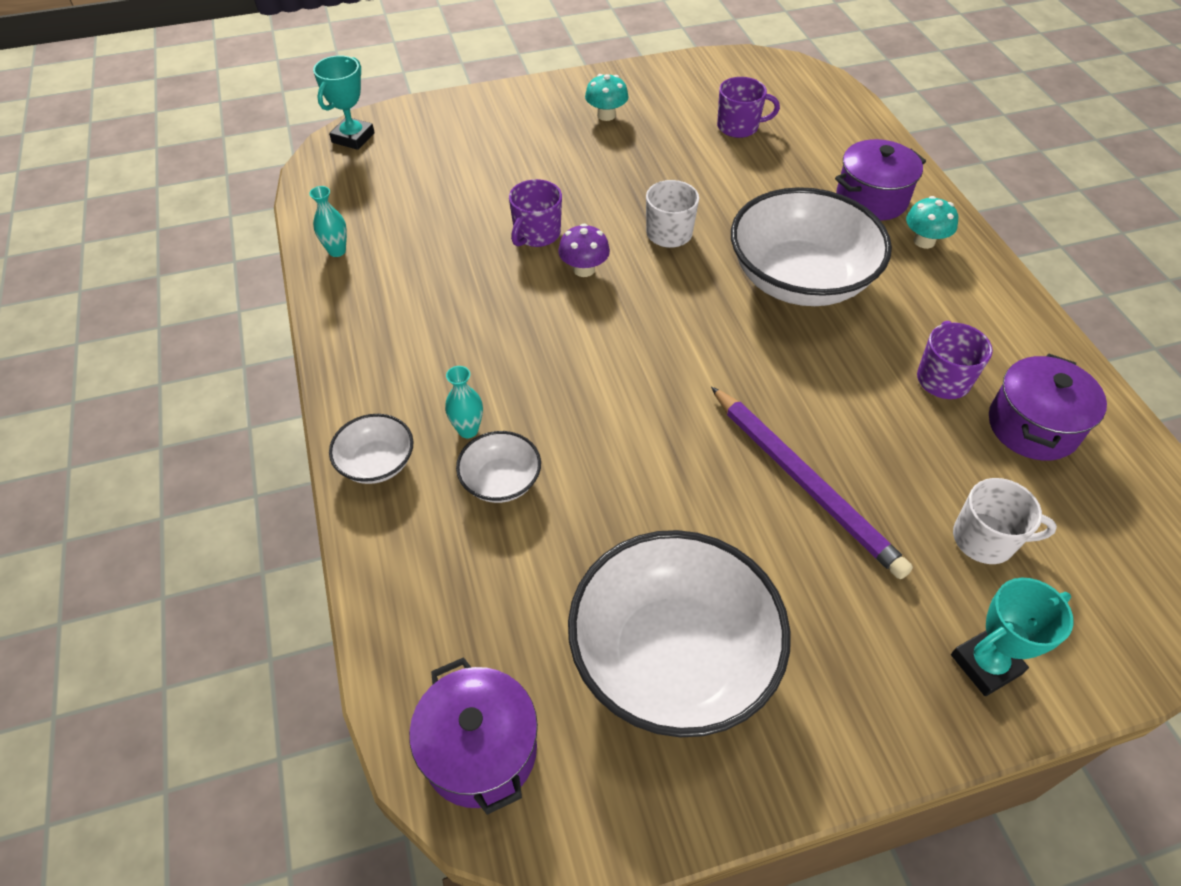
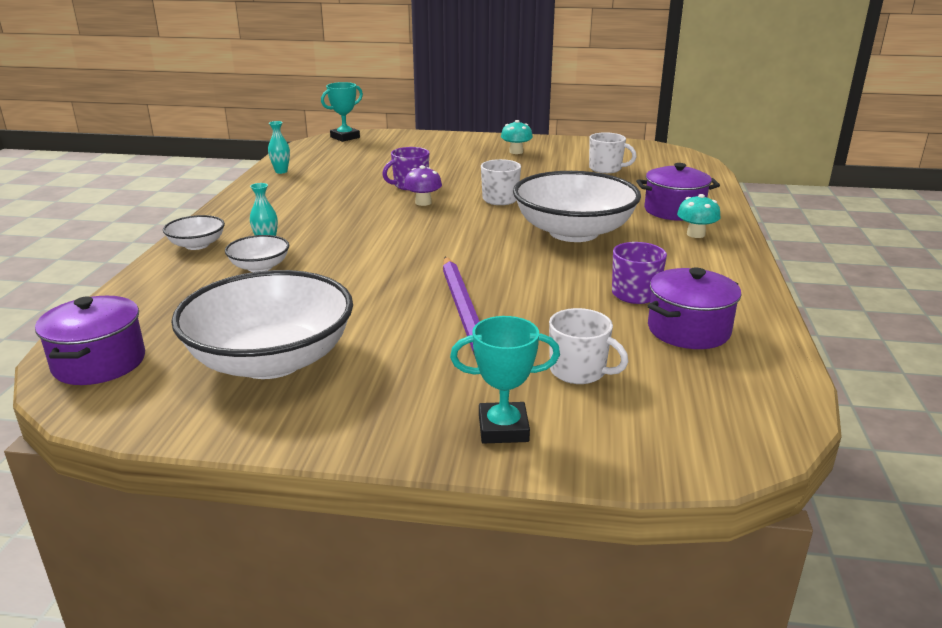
camera: 25 degrees right, 25 degrees down
purple mug [717,77,780,138] -> white mug [589,132,637,173]

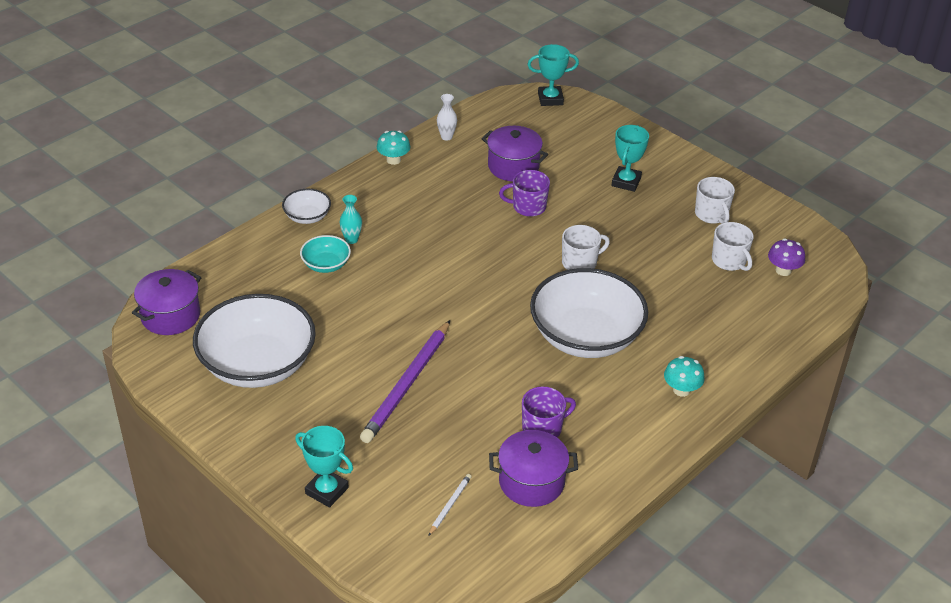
camera: 35 degrees right, 15 degrees up
white bowl [225,235,289,272] -> turquoise bowl [300,235,351,273]
turquoise vase [268,121,290,174] -> white vase [437,94,457,141]
purple mushroom [404,165,442,206] -> purple mushroom moved to [768,238,805,276]
turquoise mushroom [501,120,533,154] -> turquoise mushroom moved to [377,131,411,165]
white mug [549,308,629,384] -> white mug moved to [695,177,735,224]
purple pot [636,163,720,221] -> purple pot moved to [482,126,548,181]
none -> white pencil [428,474,472,536]
none -> turquoise trophy [611,125,649,192]

